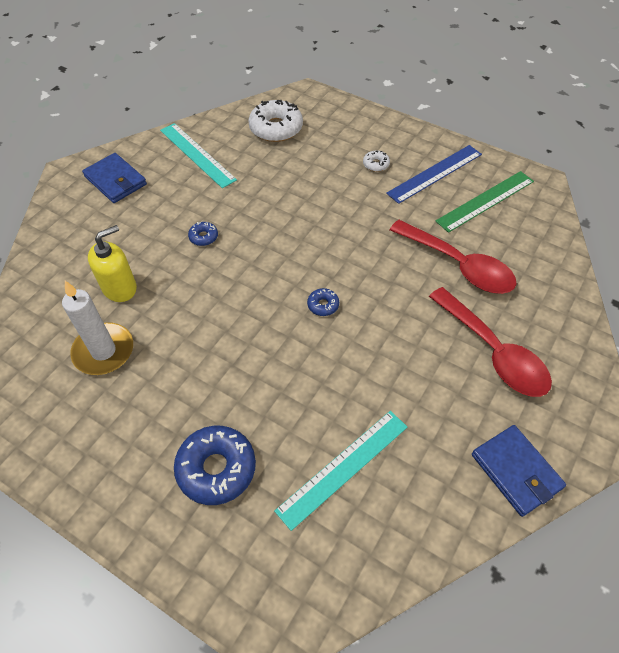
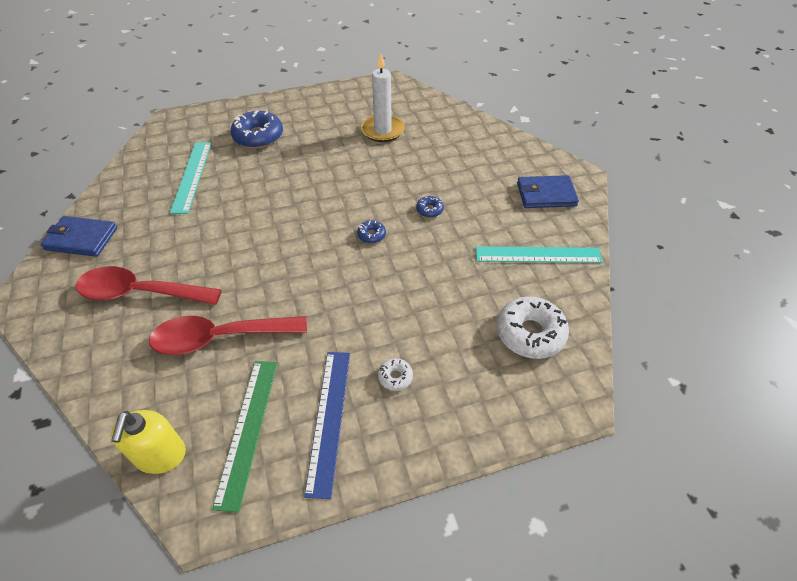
camera: 130 degrees right, 5 degrees down
yellow soap dispenser [88,225,137,302] -> yellow soap dispenser moved to [111,410,186,474]
blue donut [307,288,339,316] -> blue donut moved to [357,220,386,243]

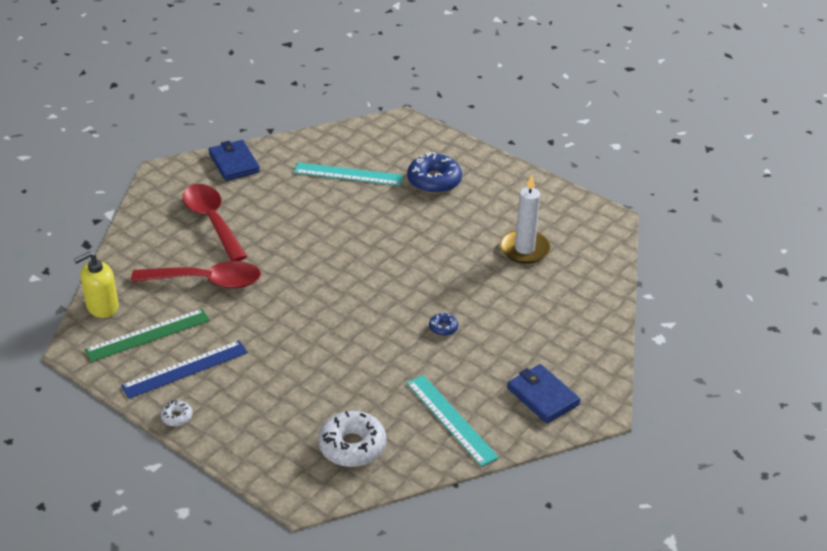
camera: 55 degrees right, 10 degrees down
red spoon [149,316,307,355] -> red spoon turned 135 degrees clockwise [131,261,261,288]
turquoise ruler [170,143,211,214] -> turquoise ruler turned 45 degrees clockwise [294,162,403,186]
blue donut [357,220,386,243] -> none
white donut [378,358,413,391] -> white donut moved to [161,400,193,426]

